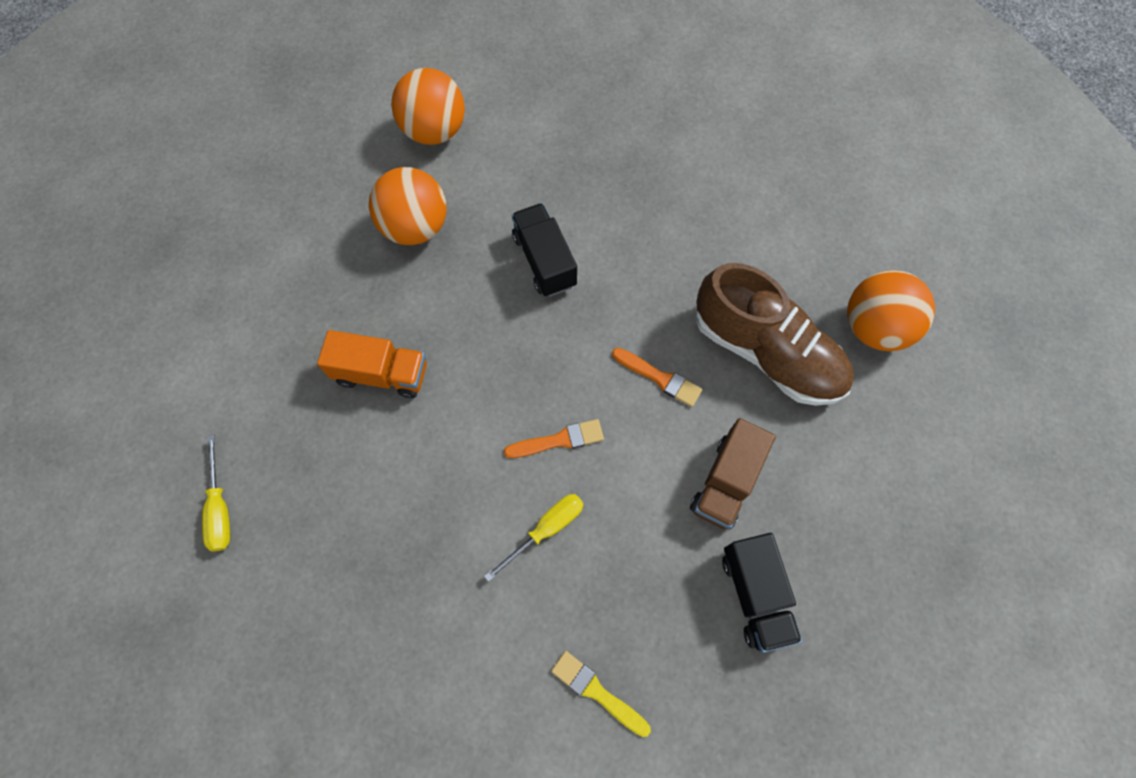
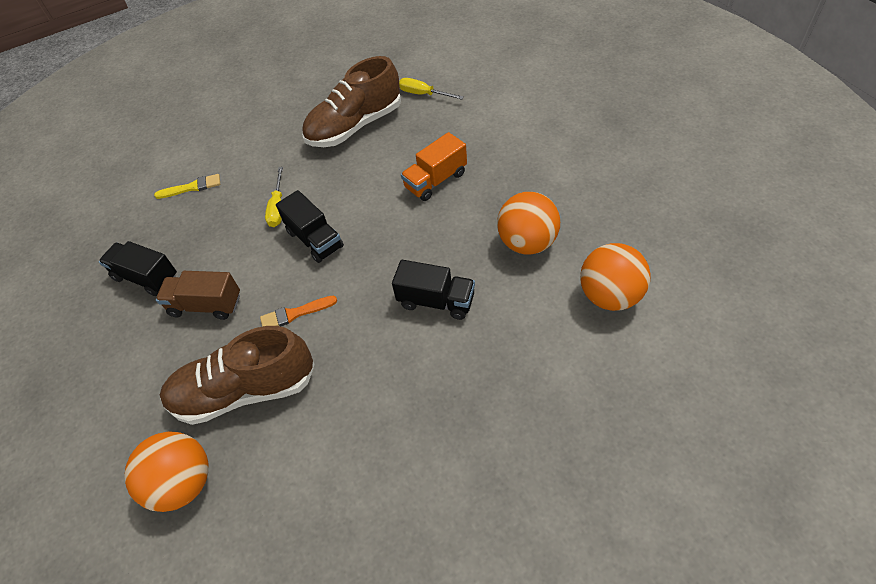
camera: 135 degrees right, 15 degrees down
orange brush [504,419,604,458] -> black truck [276,190,344,263]
brown truck [690,418,776,530] -> brown truck turned 60 degrees counterclockwise [156,271,240,320]
none -> brown shoe [302,56,401,147]

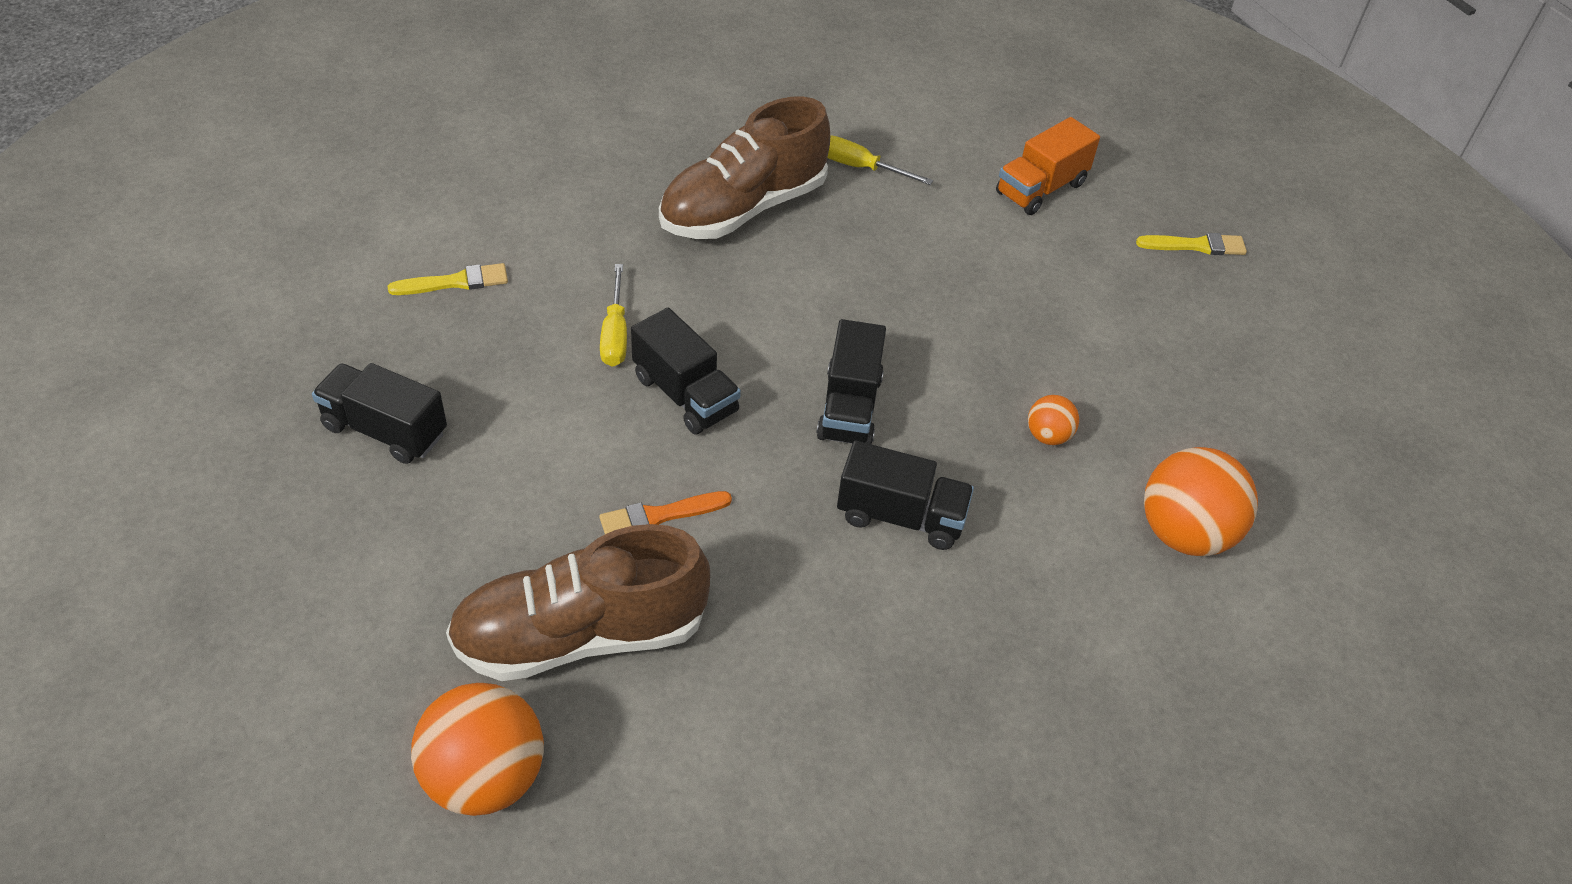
camera: 10 degrees left, 5 degrees down
brown truck [156,271,240,320] -> none
orange truck [401,132,467,201] -> orange truck moved to [996,117,1100,215]
orange ball [497,192,560,255] -> orange ball [1028,395,1079,445], size x0.50
none -> black truck [816,319,886,444]
none -> yellow brush [1136,233,1247,255]

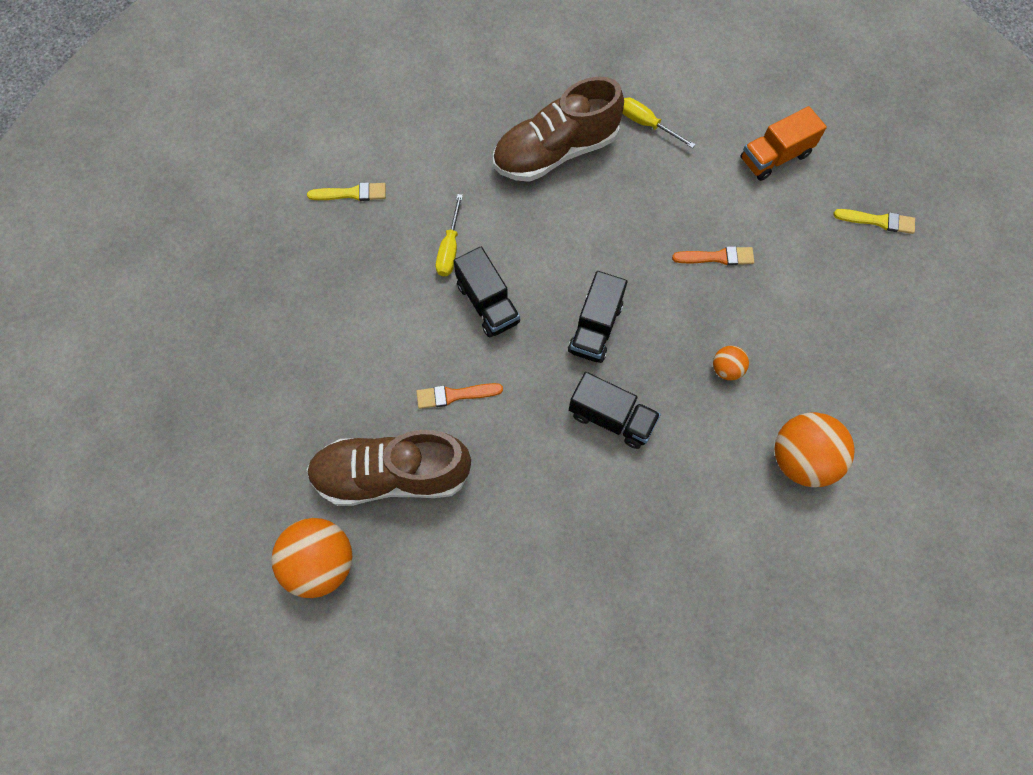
camera: 15 degrees right, 20 degrees up
black truck [312,363,447,464] -> none
none -> orange brush [672,246,754,265]

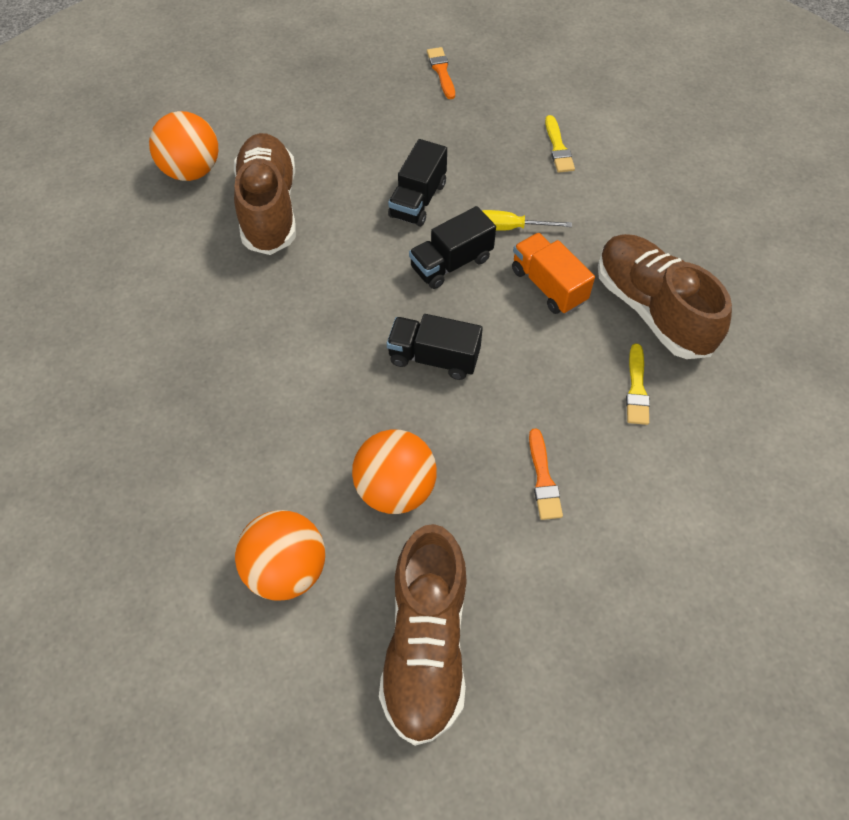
camera: 85 degrees right, 10 degrees down
orange brush [416,383,503,409] -> orange brush moved to [427,47,455,99]
black truck [569,372,661,449] -> black truck moved to [388,139,447,227]
yellow screwdriver [623,97,696,148] -> none
orange ball [713,346,749,380] -> orange ball [352,429,437,514], size x2.01
orange truck [741,106,827,181] -> orange truck moved to [512,233,595,314]
yellow brush [833,209,915,234] -> yellow brush moved to [626,344,650,425]
none -> brown shoe [379,524,467,746]

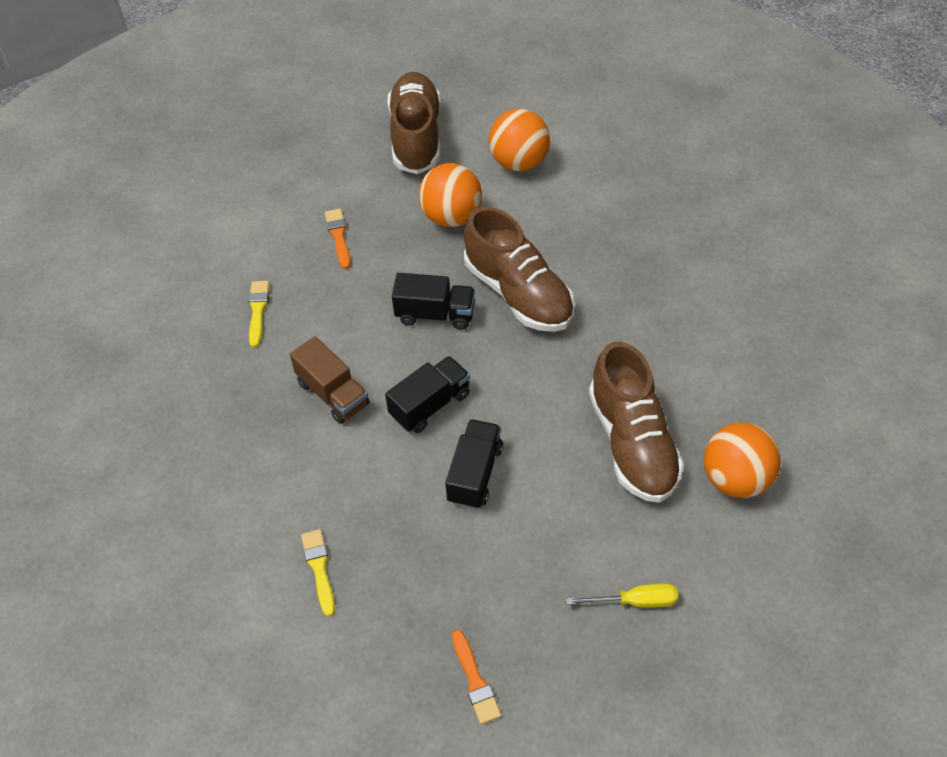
camera: 175 degrees right, 5 degrees down
yellow screwdriver [482,210,572,230] -> yellow screwdriver moved to [566,583,678,608]
orange truck [512,233,595,314] -> brown truck [290,336,369,424]
brown shoe [598,234,732,359] -> brown shoe moved to [464,207,575,332]

